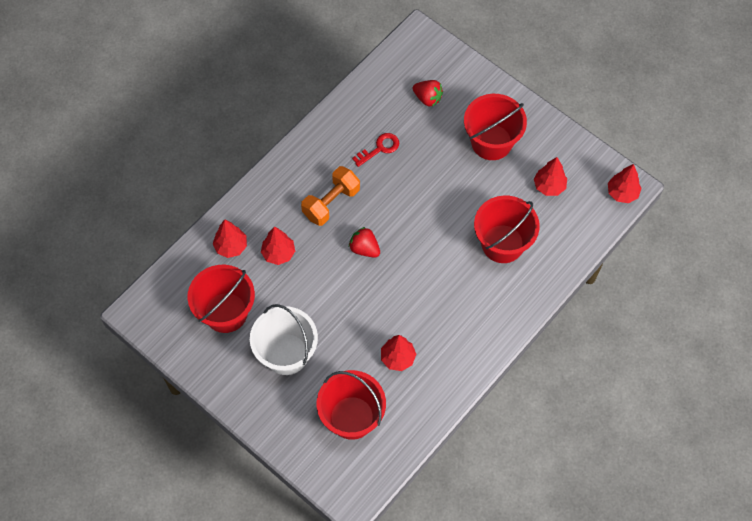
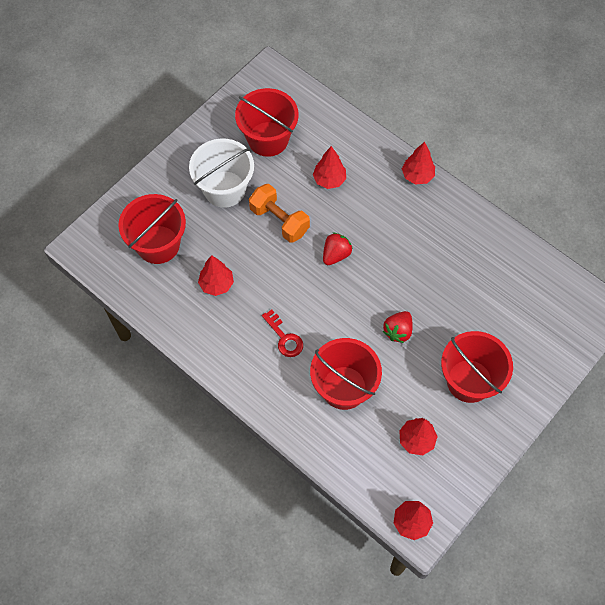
camera: 90 degrees right, 0 degrees up
red tree [213,219,247,258] -> red tree moved to [402,142,435,184]
orange dumbbell [301,166,360,226] -> orange dumbbell moved to [249,184,310,243]
red key [352,133,399,167] -> red key moved to [262,309,303,357]
red strawberry [413,80,443,107] -> red strawberry moved to [383,311,413,343]

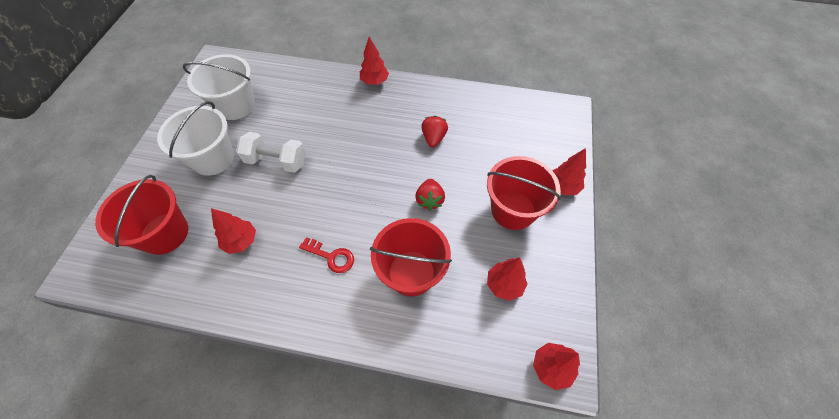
camera: 30 degrees left, 5 degrees down
red bucket [235,88,299,157] -> white bucket [183,54,255,120]
orange dumbbell [249,184,310,243] -> white dumbbell [236,132,306,173]
red tree [313,146,346,189] -> red tree moved to [553,148,586,195]
red strawberry [323,233,353,265] -> red strawberry moved to [421,116,448,147]

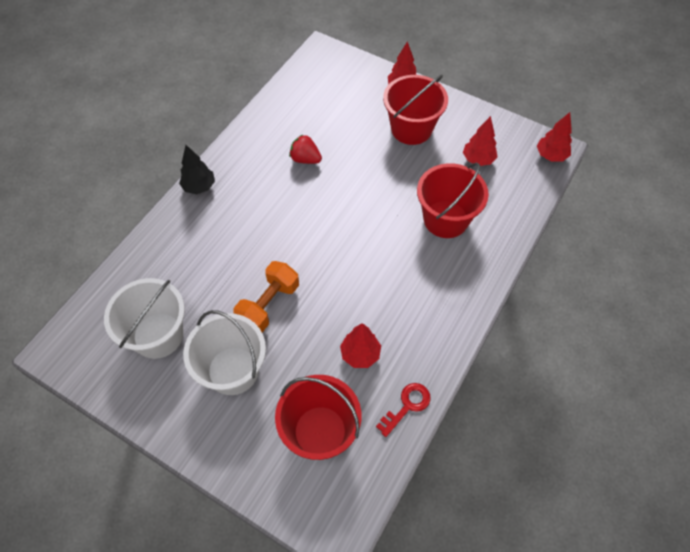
camera: 70 degrees left, 0 degrees up
white dumbbell [236,132,306,173] -> orange dumbbell [233,261,299,333]
red key [299,237,354,273] -> red key moved to [376,383,431,437]
red tree [360,37,389,85] -> black tree [179,145,215,194]
red strawberry [415,179,445,210] -> none

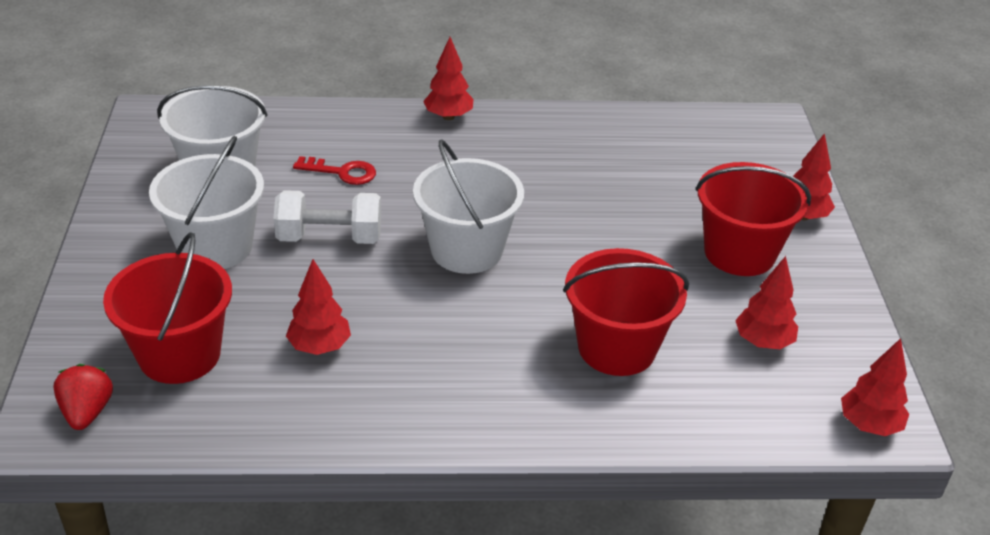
camera: 55 degrees right, 20 degrees down
black tree [179,145,215,194] -> red tree [423,37,473,120]
orange dumbbell [233,261,299,333] -> white dumbbell [273,190,381,244]
red strawberry [289,135,322,164] -> red strawberry moved to [53,364,113,430]
red key [376,383,431,437] -> red key moved to [293,156,376,185]
none -> white bucket [413,140,524,274]

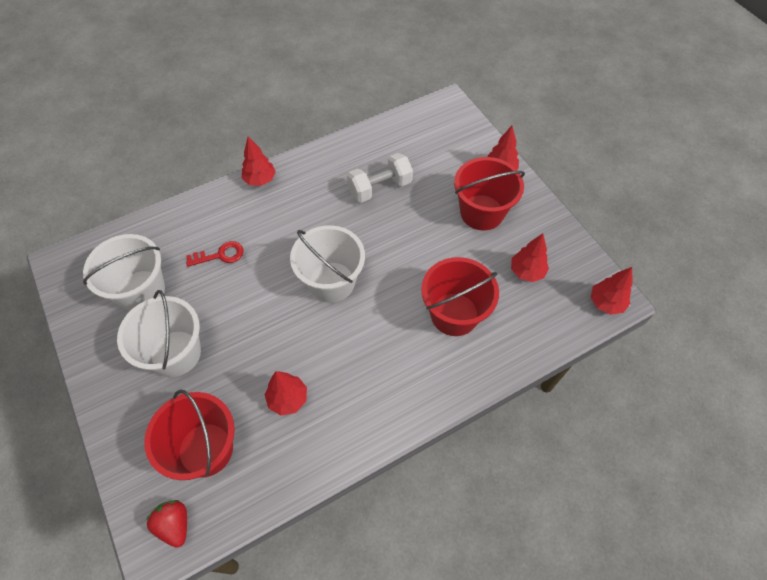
camera: 25 degrees left, 20 degrees up
white dumbbell [273,190,381,244] -> white dumbbell moved to [347,153,413,203]

